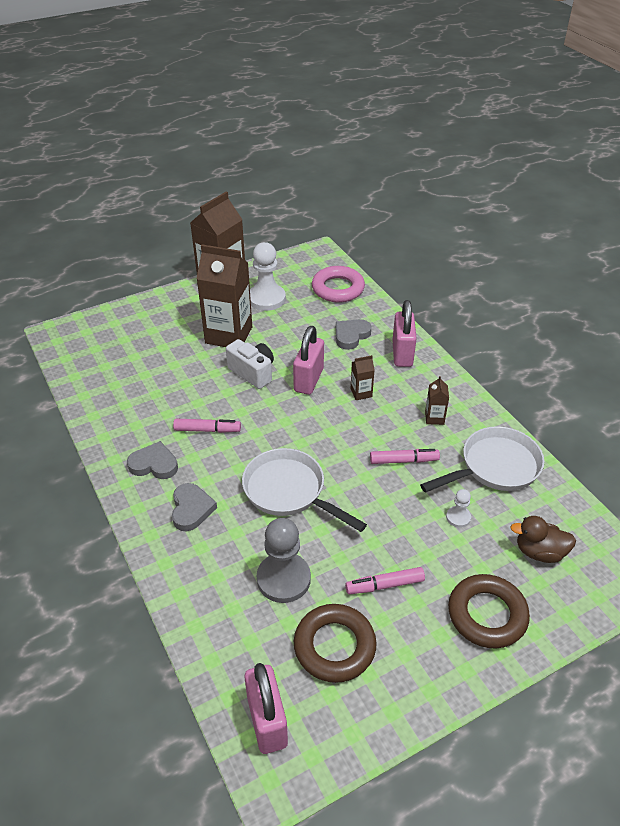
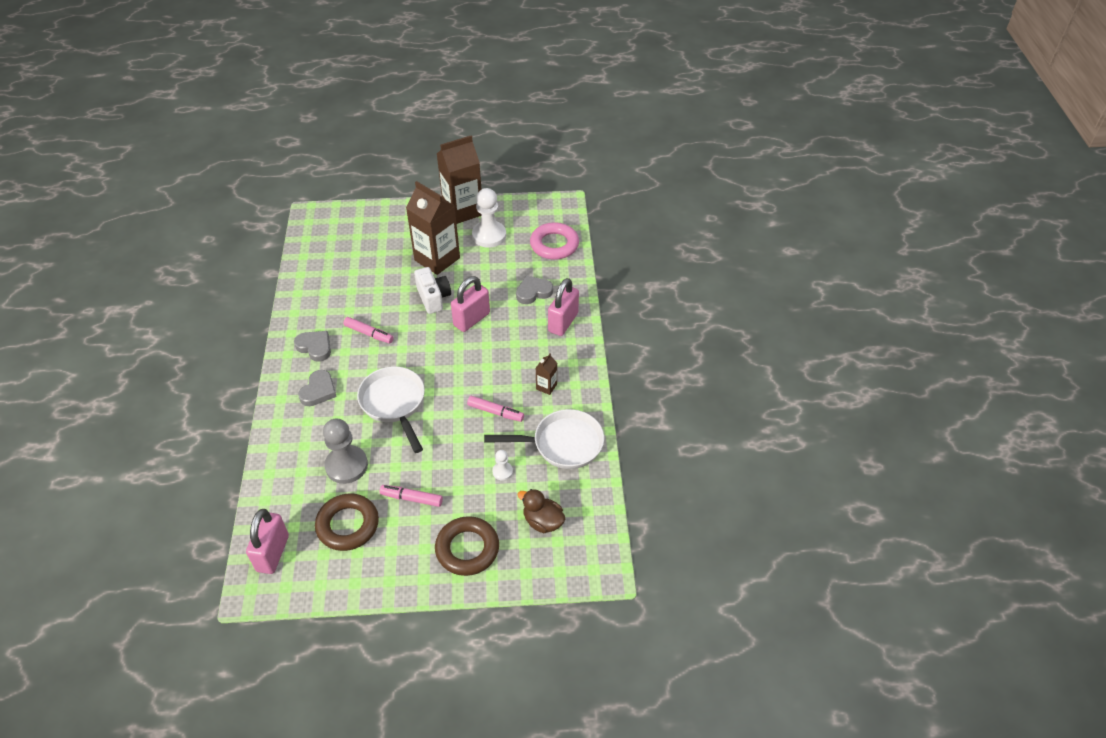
camera: 25 degrees right, 5 degrees up
brown carton [351,355,375,400] -> none

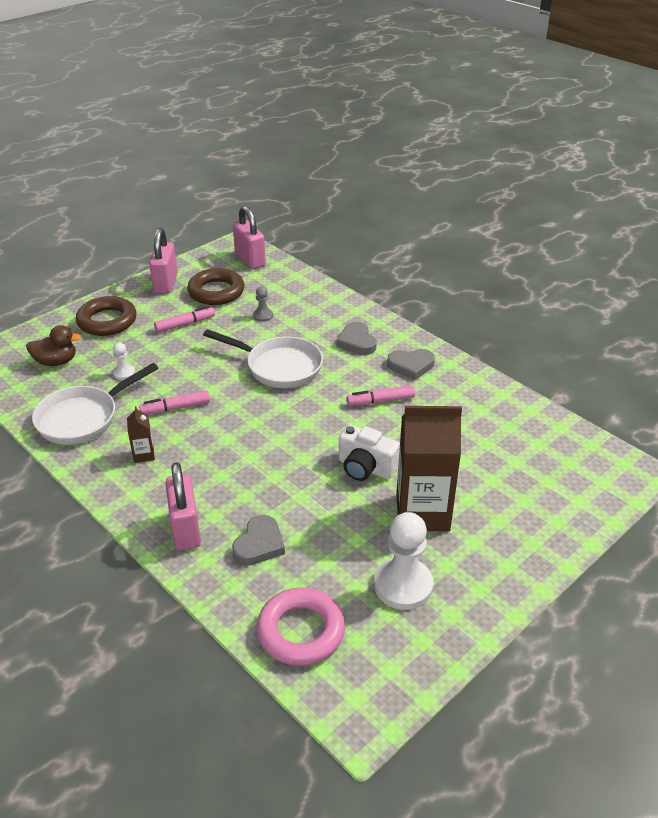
camera: 140 degrees right, 10 degrees down
grey pawn [323,419,368,484] -> grey pawn [253,287,273,322], size x0.48
brown carton [437,136,481,224] -> none
pink padlock [451,276,490,332] -> pink padlock moved to [149,228,178,294]

